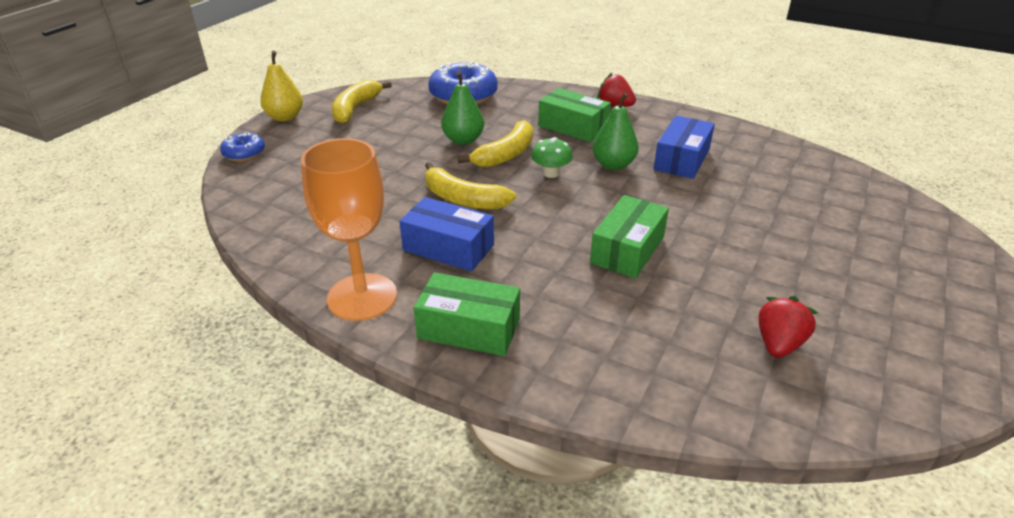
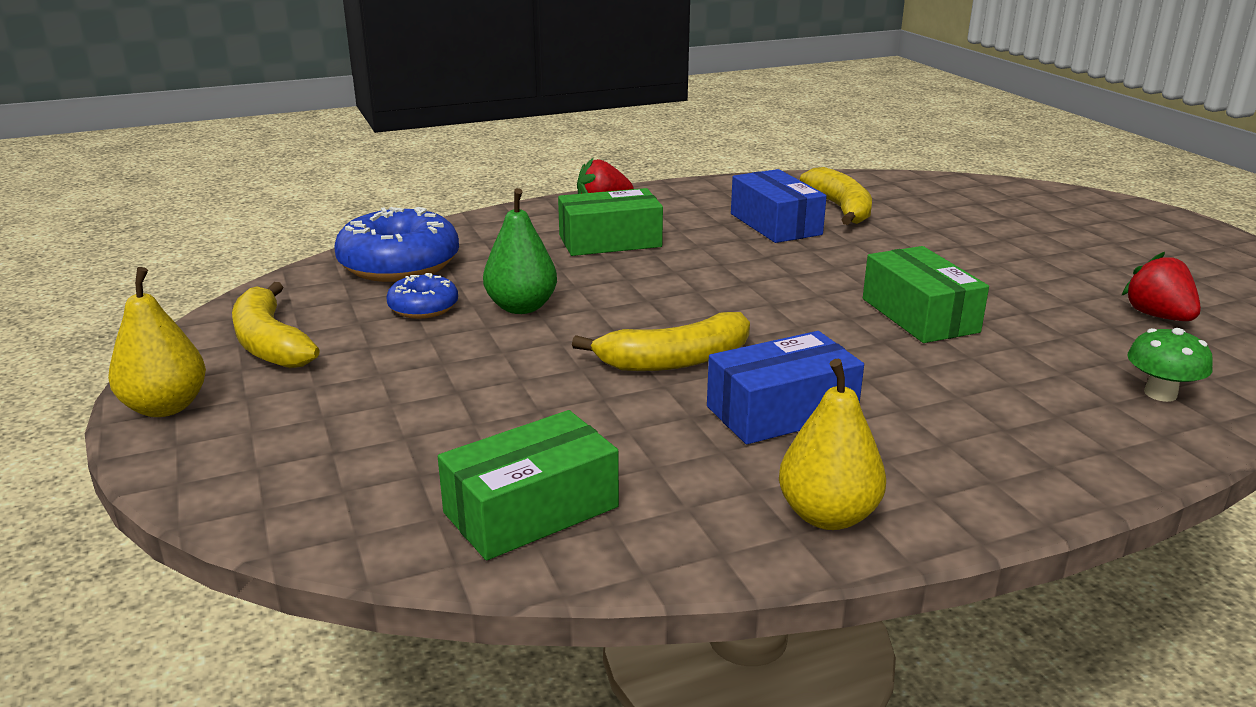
camera: 50 degrees left, 10 degrees down
blue donut [220,132,265,161] -> blue donut moved to [386,273,458,319]
orange goblet [301,138,397,321] -> yellow pear [779,359,886,530]
green box [414,272,520,356] -> green box moved to [438,410,619,560]
yellow banana [457,120,533,167] -> yellow banana moved to [800,167,872,225]
green mushroom [531,137,573,178] -> green mushroom moved to [1127,328,1213,402]
green pear [592,93,639,170] -> none

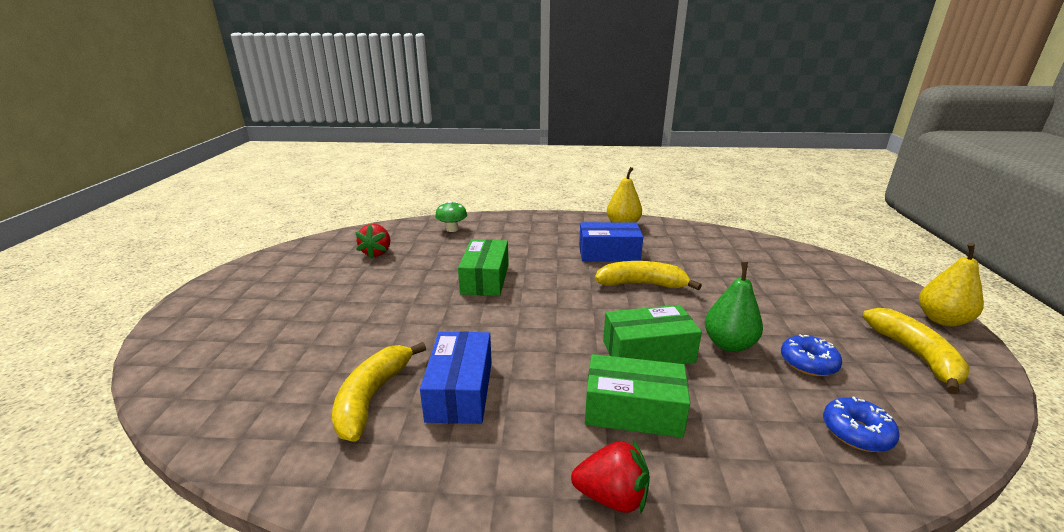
camera: 155 degrees left, 0 degrees up
blue donut [334,207,459,282] -> blue donut [823,397,900,452], size x0.53
green box [438,410,619,560] -> green box moved to [603,305,702,364]

